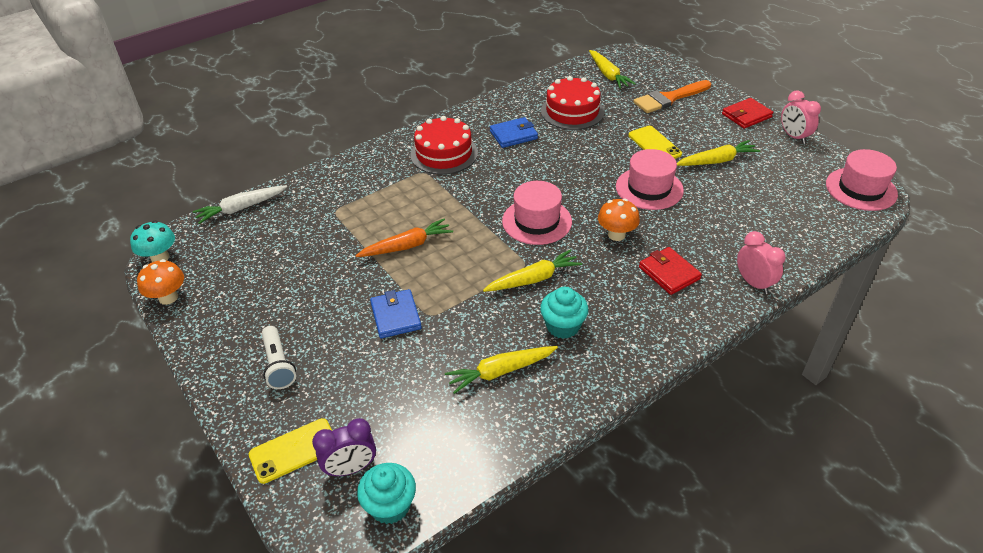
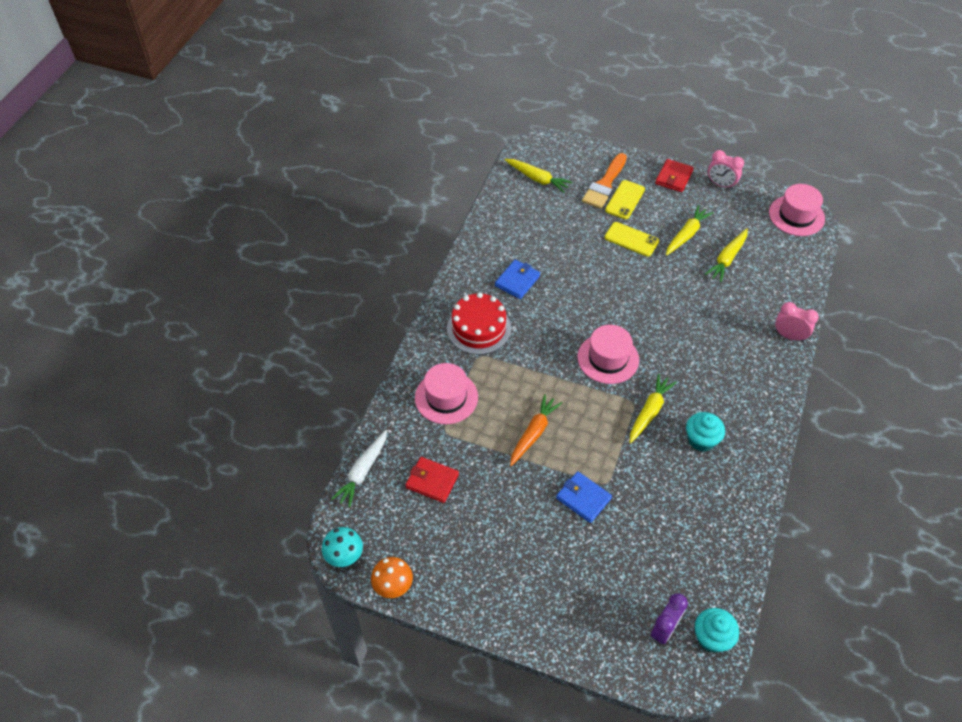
camera: 35 degrees left, 10 degrees up
yellow phone [249,418,332,484] -> yellow phone moved to [605,180,645,219]
white flashlight [262,326,296,389] -> none
yellow carrot [445,346,558,394] -> yellow carrot moved to [705,229,748,282]
red cake [541,76,604,130] -> none
orange mushroom [598,199,640,241] -> none
pink hat [616,149,684,210] -> pink hat moved to [415,363,478,424]
red wallet [639,247,702,295] -> red wallet moved to [406,457,459,503]

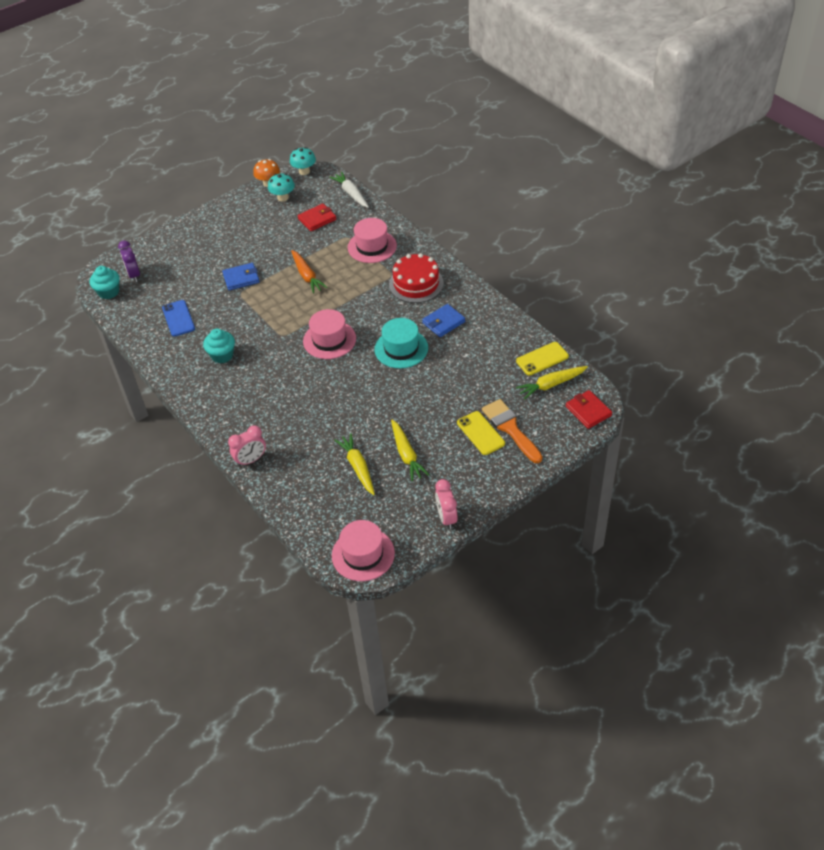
camera: 125 degrees right, 5 degrees down
blue wallet [495,260,540,299] -> blue wallet turned 75 degrees clockwise [422,304,465,337]
yellow phone [604,222,659,257] -> yellow phone moved to [516,342,569,375]
yellow carrot [630,374,677,443] -> none
red wallet [655,159,694,192] -> red wallet moved to [566,390,612,429]
pink clock [708,150,744,189] -> pink clock turned 75 degrees counterclockwise [435,479,458,529]
none -> blue phone [162,300,195,337]
none -> turquoise mushroom [268,173,295,202]
none -> turquoise hat [374,318,428,368]

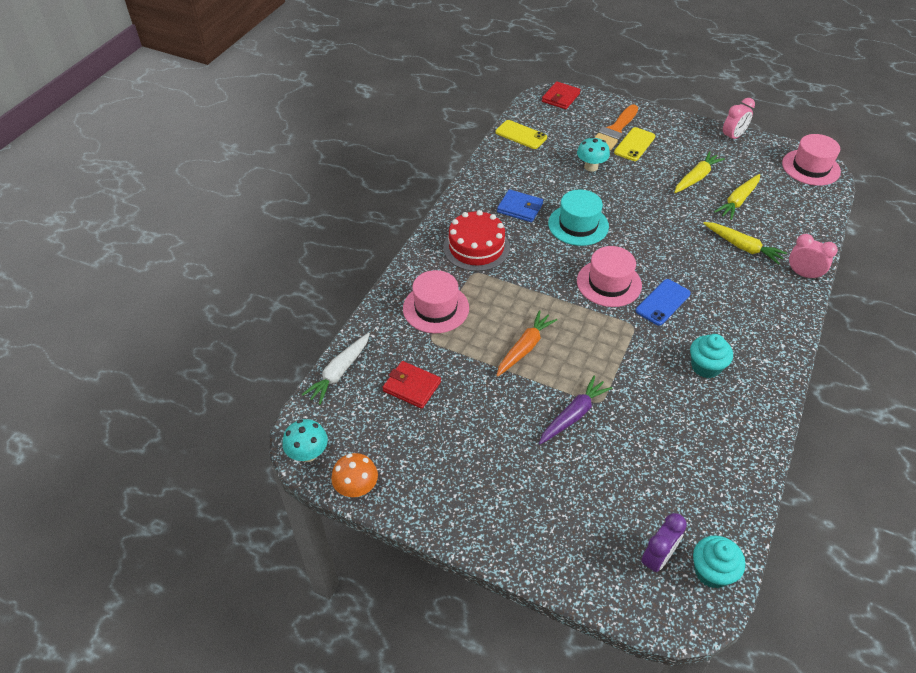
camera: 120 degrees left, 0 degrees up
blue phone [162,300,195,337] -> blue phone moved to [636,279,691,326]
blue wallet [222,263,260,290] -> purple carrot [539,375,613,445]
turquoise mushroom [268,173,295,202] -> turquoise mushroom moved to [577,137,610,172]
yellow carrot [516,366,588,400] -> yellow carrot moved to [703,222,787,265]

